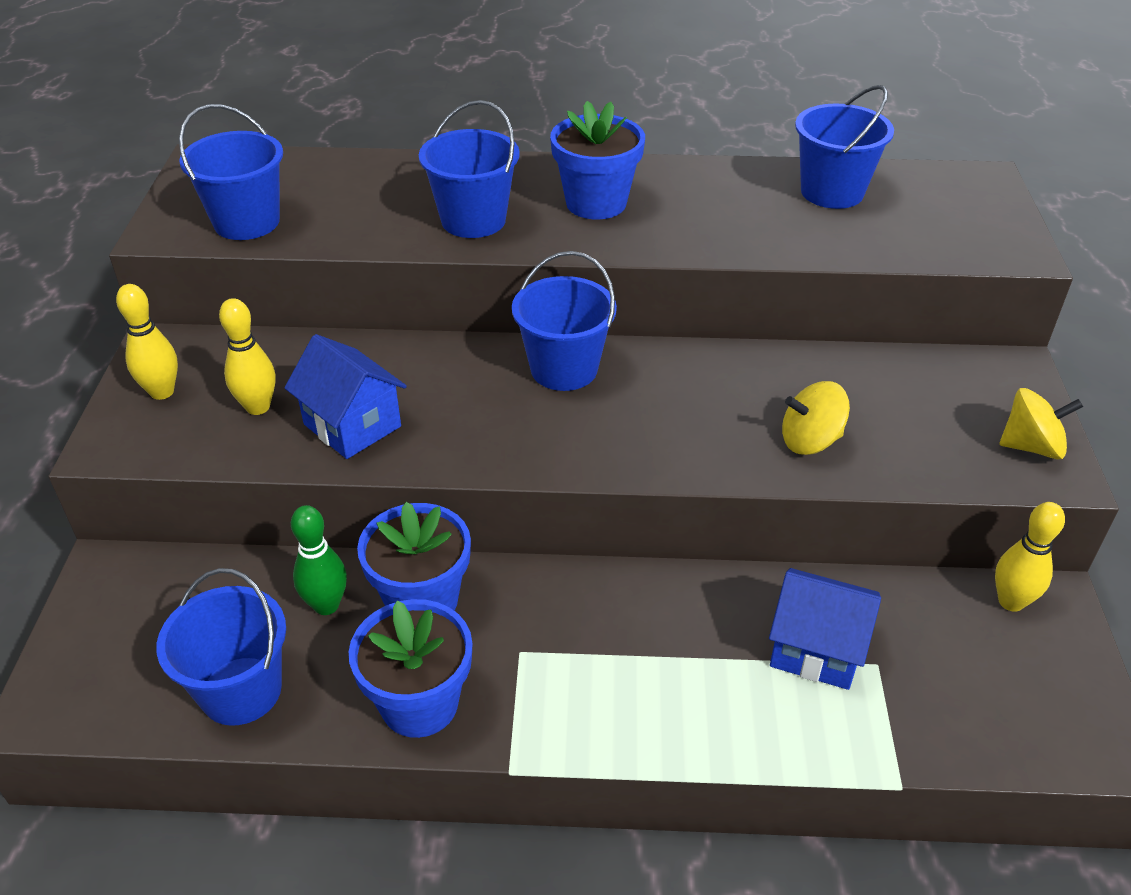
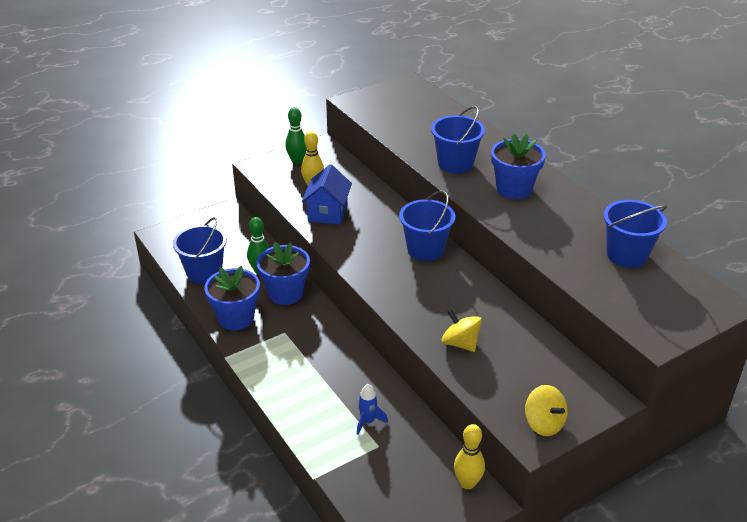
camera: 55 degrees right, 5 degrees down
yellow bowling pin [116,284,178,400] -> green bowling pin [285,107,306,164]
blue bucket [179,104,283,240] -> none
blue house [769,568,881,690] -> blue rocket [357,384,388,435]

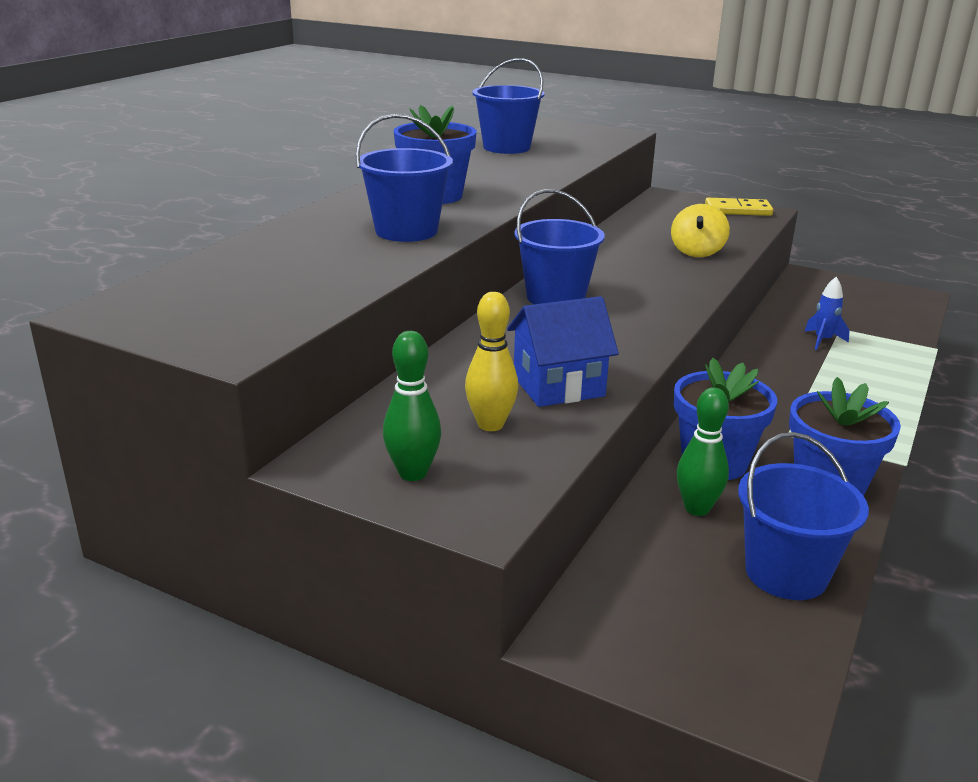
camera: 120 degrees left, 10 degrees down
yellow bowling pin [454,424,485,489] -> none
yellow spinning top [525,385,568,436] -> yellow domino [705,198,773,216]

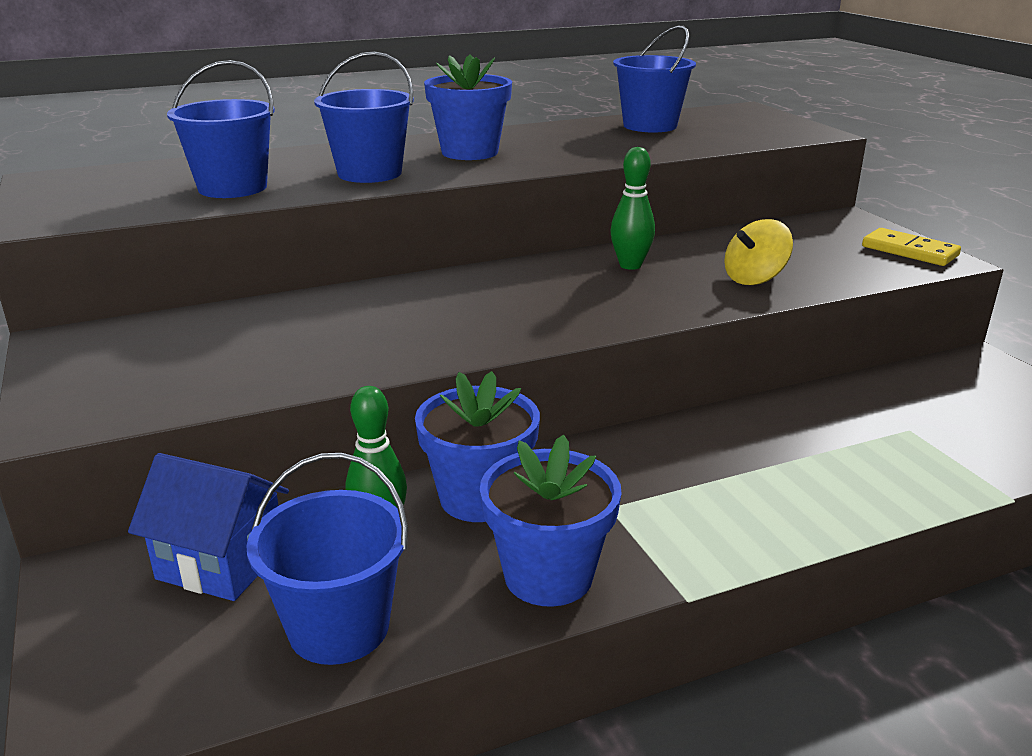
camera: 40 degrees right, 0 degrees up
green bowling pin [383,331,441,481] -> green bowling pin moved to [610,147,655,270]
yellow bowling pin [465,292,518,431] -> none
blue house [507,296,619,407] -> blue house moved to [128,453,289,601]
blue bucket [514,189,605,304] -> blue bucket moved to [167,60,275,198]
blue rocket [805,277,850,350] -> none

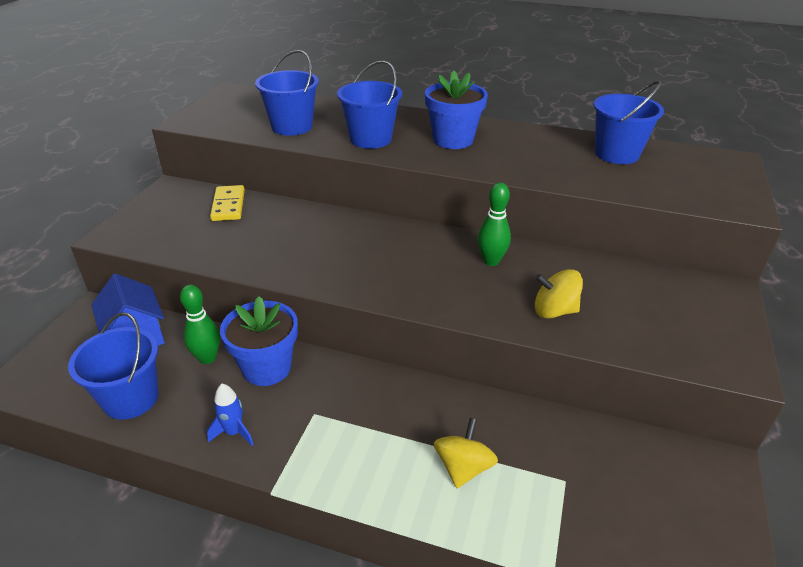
camera: 40 degrees right, 10 degrees up
blue flower pot [480,435,622,607] -> blue rocket [207,384,254,446]
yellow domino [862,228,961,266] -> yellow domino moved to [210,185,245,221]
none -> yellow spinning top [434,418,498,488]

